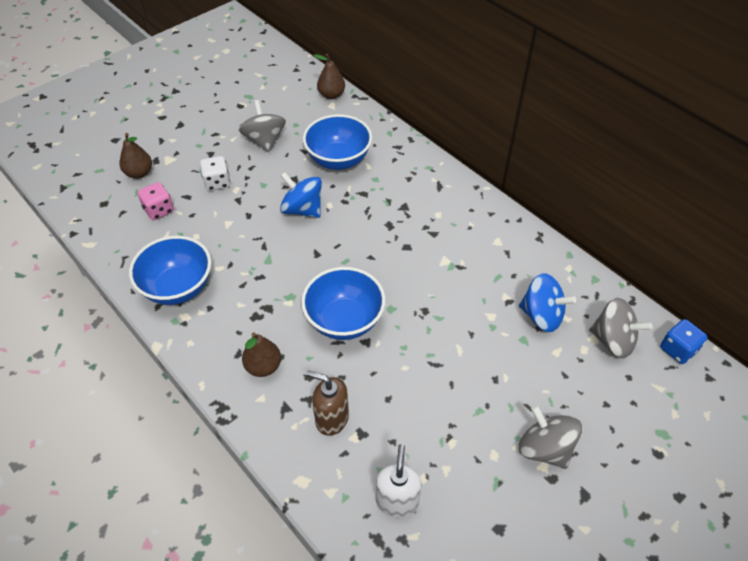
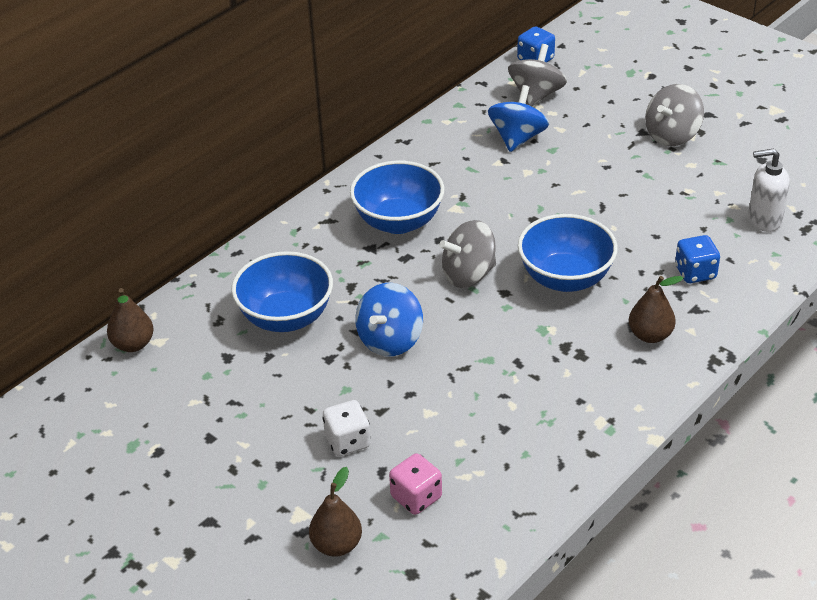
camera: 95 degrees left, 10 degrees down
blue bowl [129,236,211,305] -> blue bowl moved to [350,161,445,234]
grey spinning top [239,100,286,152] -> grey spinning top moved to [439,220,496,288]
brown soap dispenser [306,370,349,436] -> blue dice [675,235,720,283]

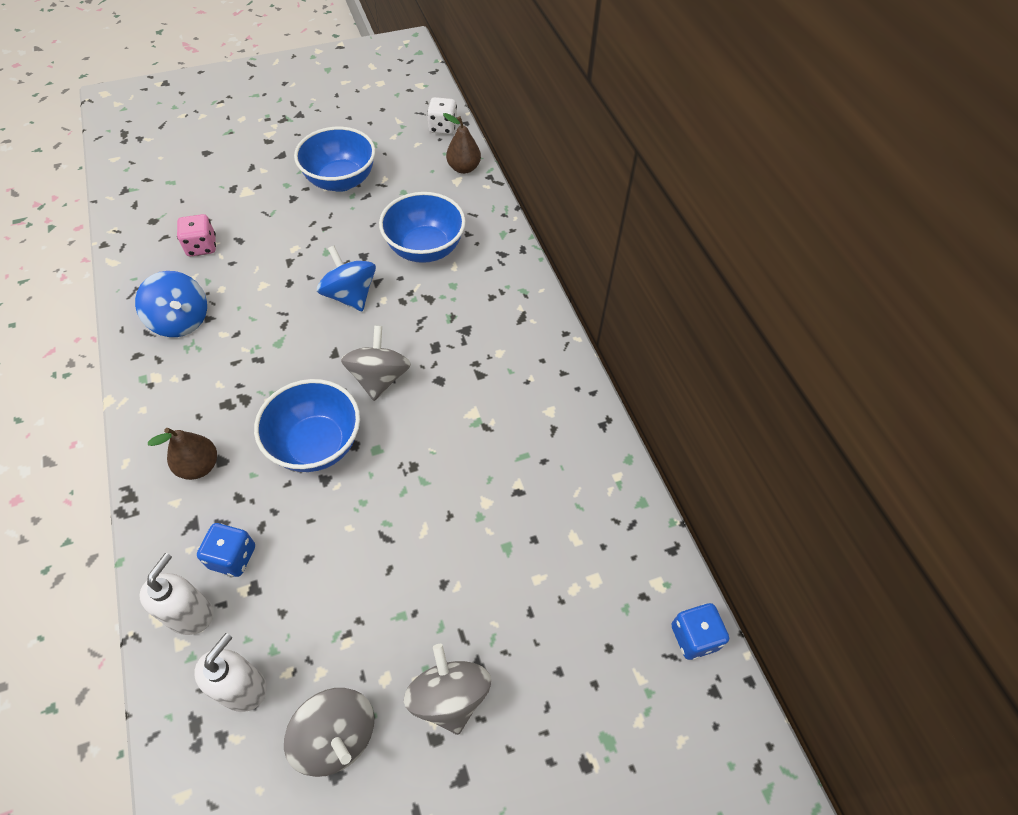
camera: 115 degrees right, 15 degrees up
brown pear [309,467,362,557] -> none
white dice [323,400,371,456] -> white dice moved to [427,97,457,135]
blue bowl [350,161,445,234] -> blue bowl moved to [294,127,376,192]
blue spinning top [488,85,549,152] -> blue spinning top moved to [135,271,207,337]
grey spinning top [508,44,567,106] -> grey spinning top moved to [284,688,374,777]
none -> white soap dispenser [140,553,214,635]

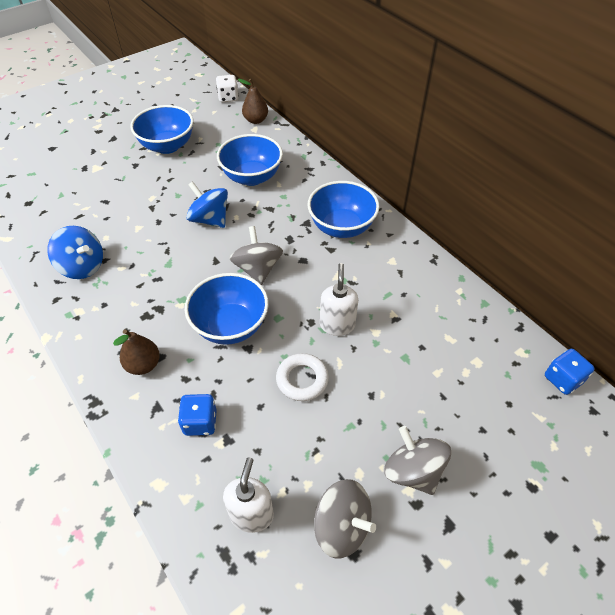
camera: 15 degrees left, 5 degrees down
white soap dispenser [140,553,214,635] -> white soap dispenser moved to [320,263,358,336]
pink dice [177,214,216,256] -> none
none -> white ring [276,353,329,401]
none -> blue bowl [308,181,379,238]

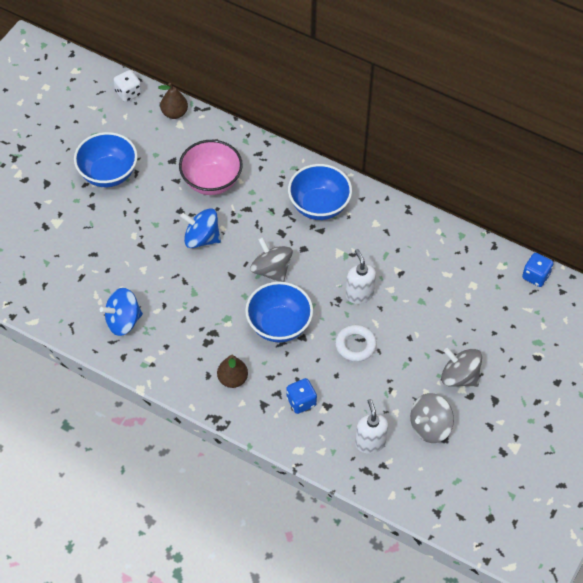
camera: 25 degrees left, 5 degrees up
blue spinning top [47,226,103,279] -> blue spinning top turned 150 degrees clockwise [100,288,143,336]
blue bowl [217,134,283,186] -> pink bowl [179,140,243,195]
grey spinning top [314,479,376,558] -> grey spinning top turned 135 degrees clockwise [410,393,454,443]

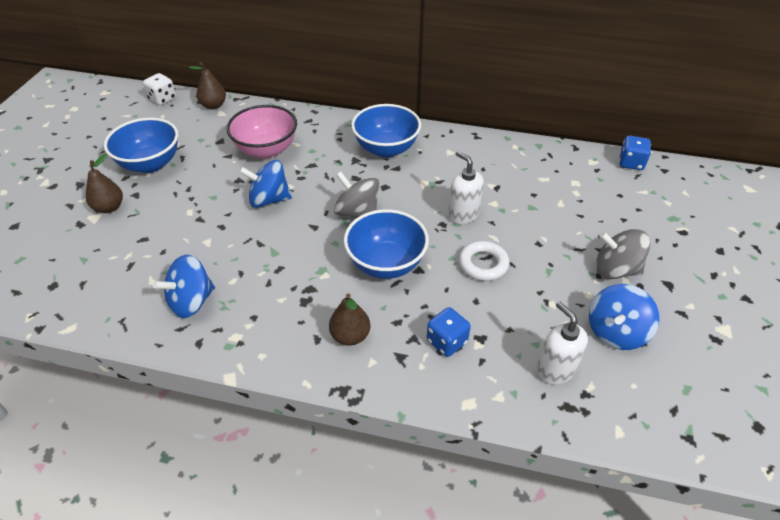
camera: 15 degrees left, 10 degrees down
grey spinning top [410,393,454,443] -> blue spinning top [589,284,660,350]
none -> brown pear [86,154,123,213]

